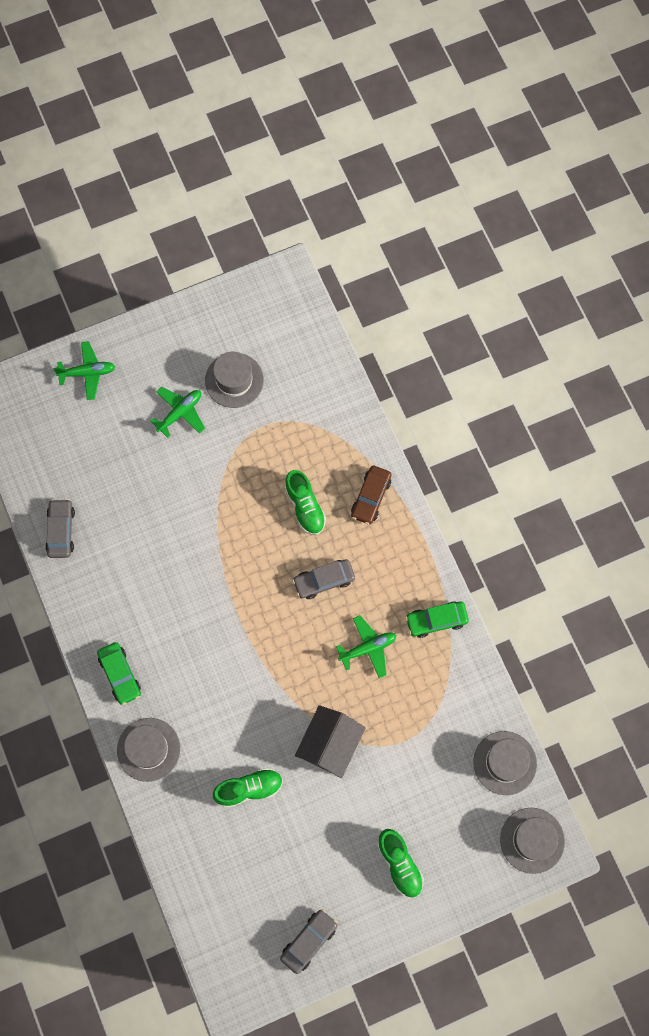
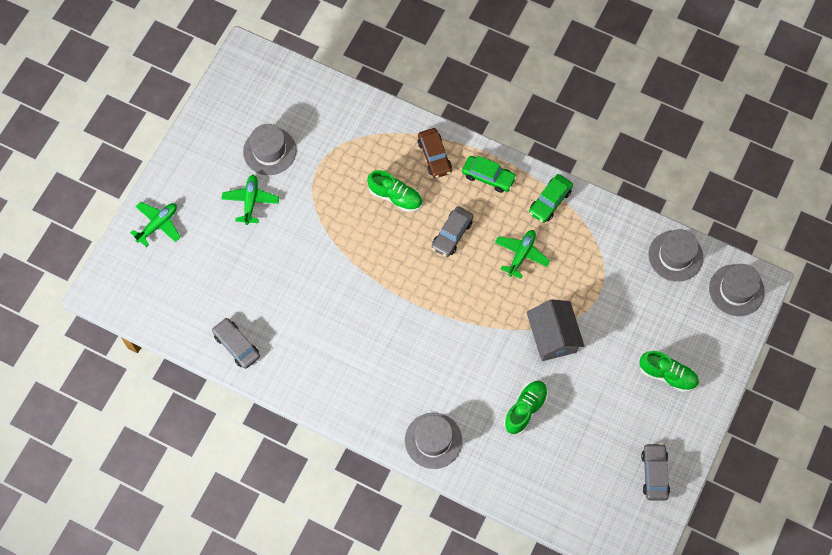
camera: 40 degrees left, 5 degrees down
green car [97,642,141,705] -> green car moved to [462,156,517,193]

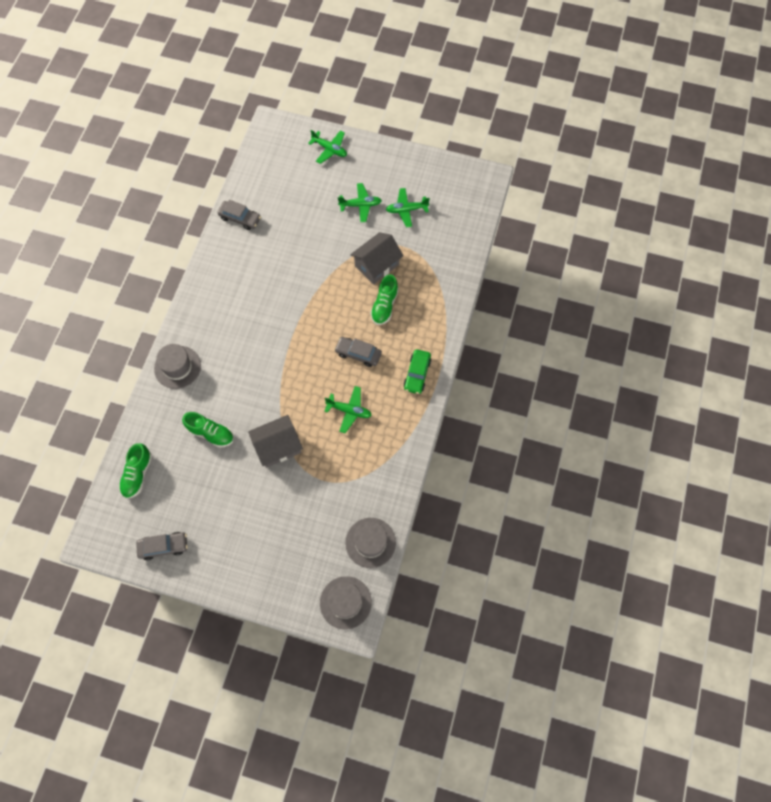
camera: 80 degrees right, 0 degrees up
grey car [212,318,260,369] -> grey car turned 75 degrees clockwise [217,200,261,230]
grey hat [243,124,296,175] -> green plane [386,188,430,227]
brown car [418,128,452,178] -> none
green car [529,174,573,223] -> none
green shoe [639,351,699,392] -> green shoe moved to [119,443,152,499]
none -> grey house [350,232,404,285]

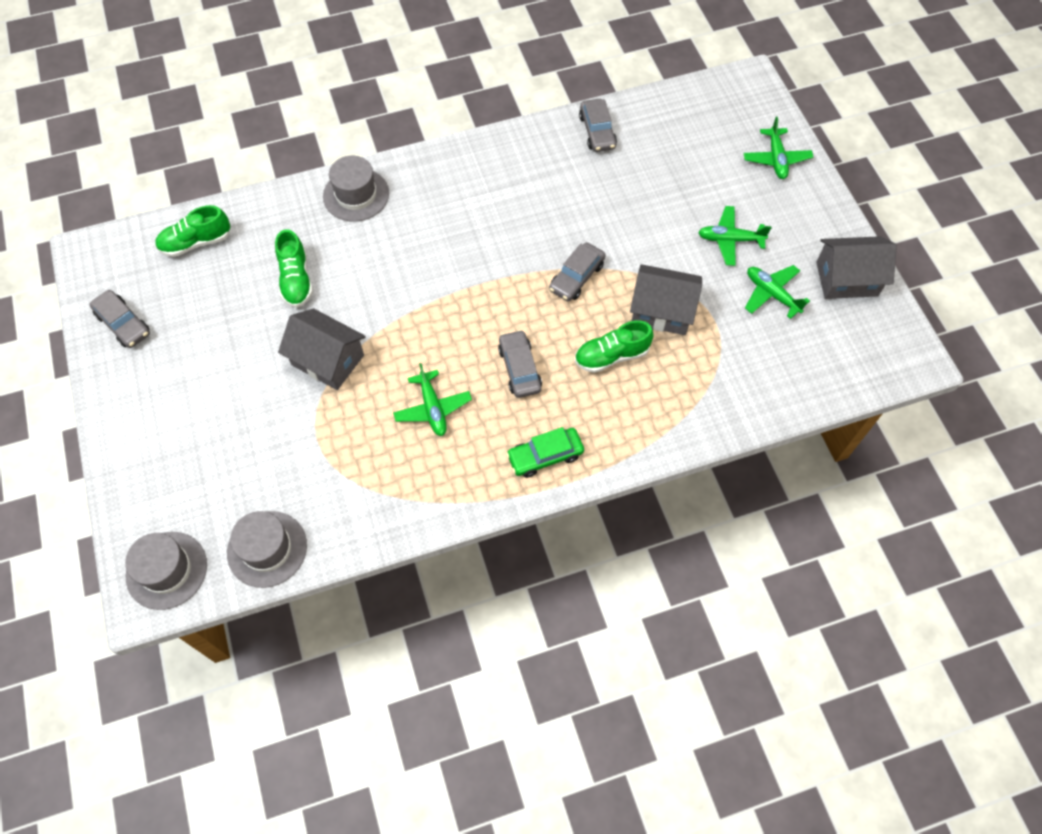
camera: 55 degrees right, 5 degrees down
green plane [338,183,382,222] -> green plane turned 135 degrees clockwise [698,206,772,266]
none -> grey car [549,242,606,301]
none -> grey house [816,236,897,299]

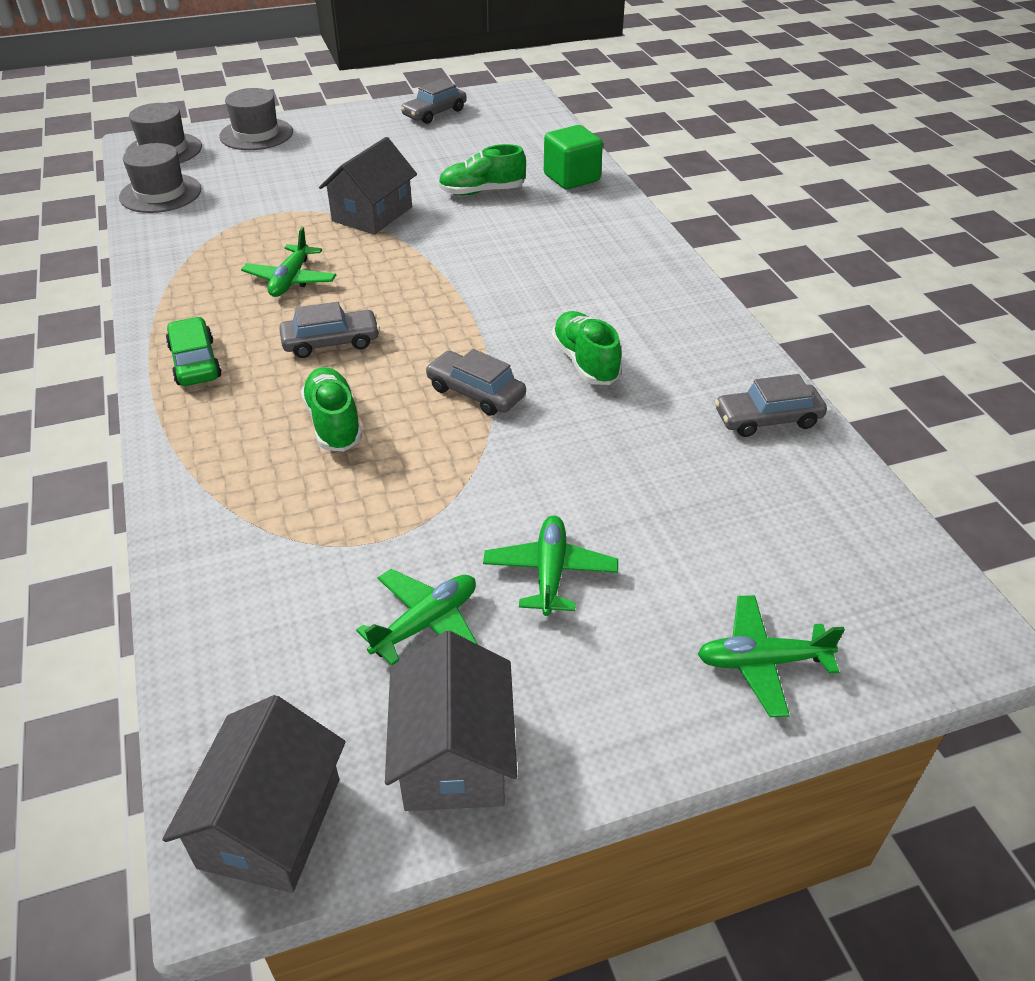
camera: 90 degrees right, 20 degrees down
green shoe [155,205,231,257] -> green shoe moved to [551,311,622,385]
grey hat [323,156,389,222] -> grey hat moved to [219,88,293,150]
green plane [393,363,472,436] -> green plane turned 60 degrees counterclockwise [241,227,336,297]
grey house [630,264,702,335] -> grey house moved to [162,695,346,893]
none -> green cube [544,125,603,189]

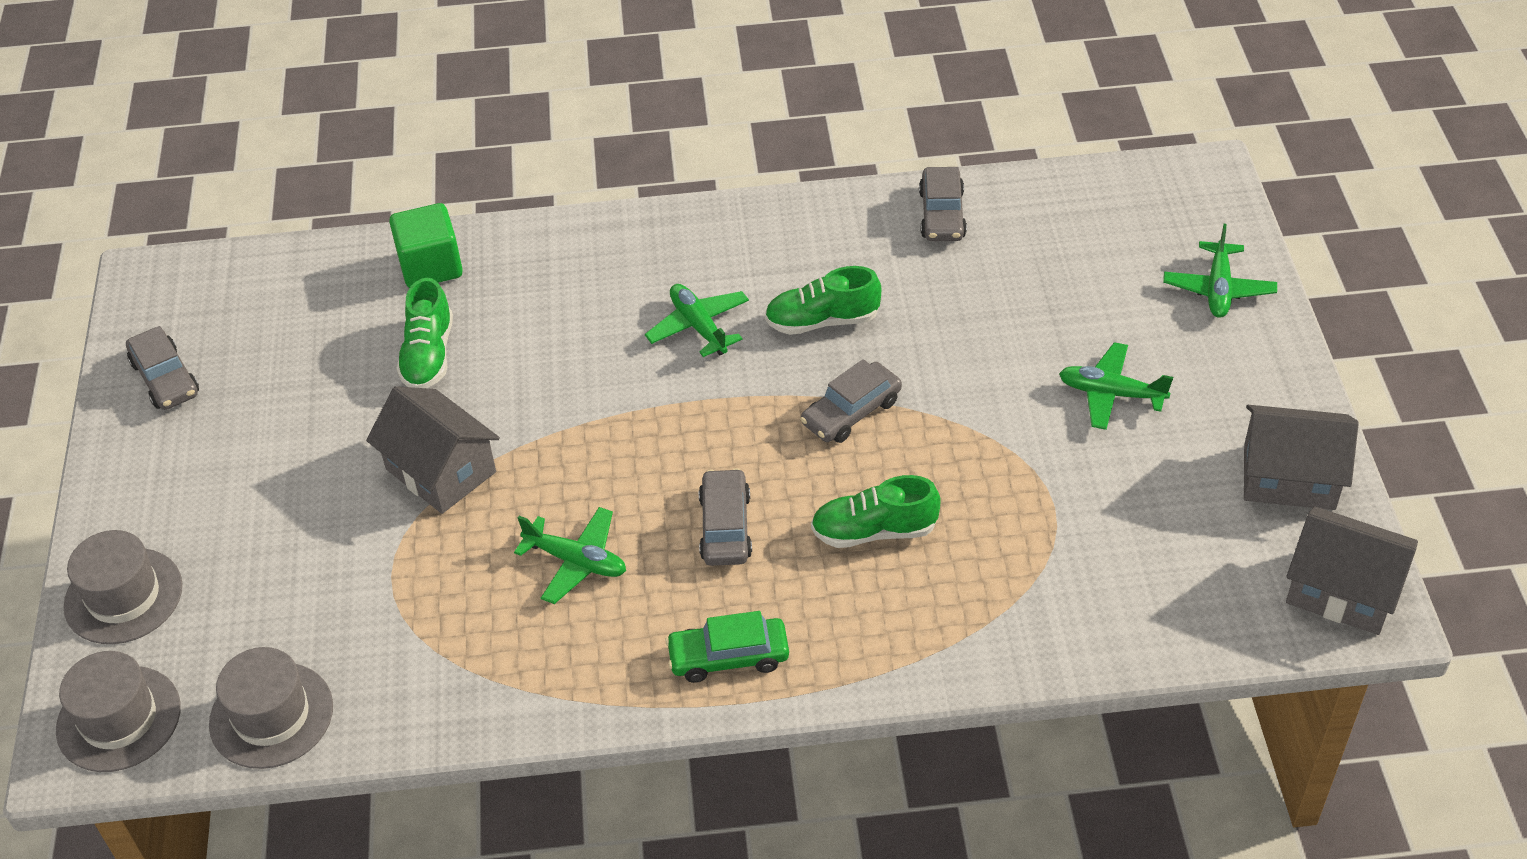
camera: 75 degrees left, 5 degrees up
green plane [356,569,477,666] -> green plane moved to [645,284,749,357]

